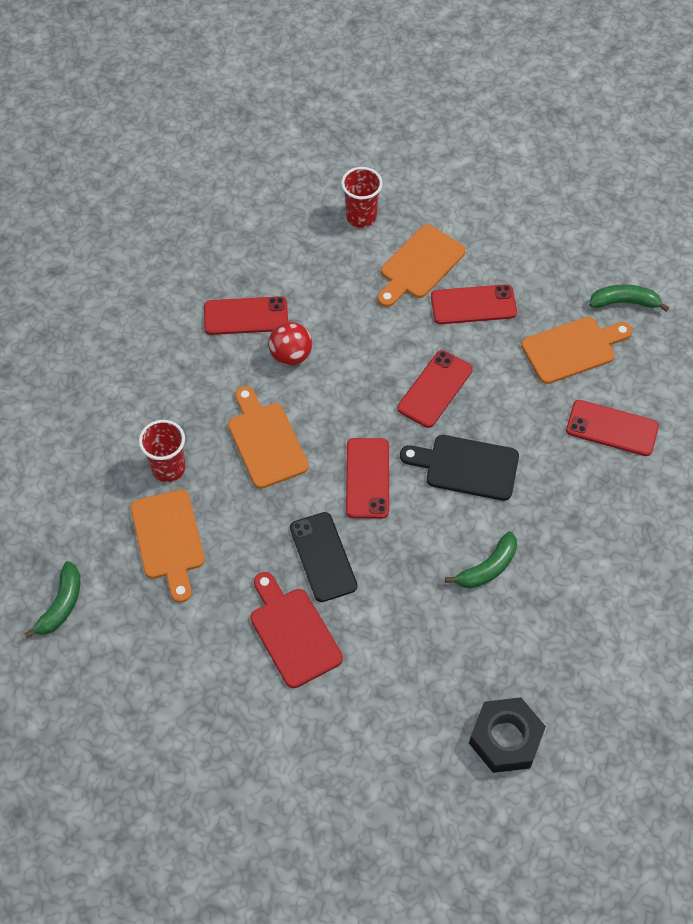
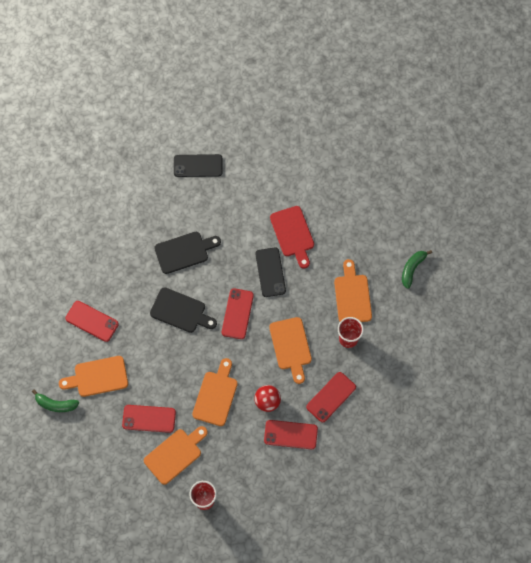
camera: 170 degrees left, 10 degrees up
red phone [398,350,473,428] -> red phone moved to [306,372,356,422]
green banana [445,532,517,589] -> black cutting board [154,232,221,274]
black nut [469,697,546,773] -> black phone [174,154,223,177]
none -> orange cutting board [192,358,238,426]

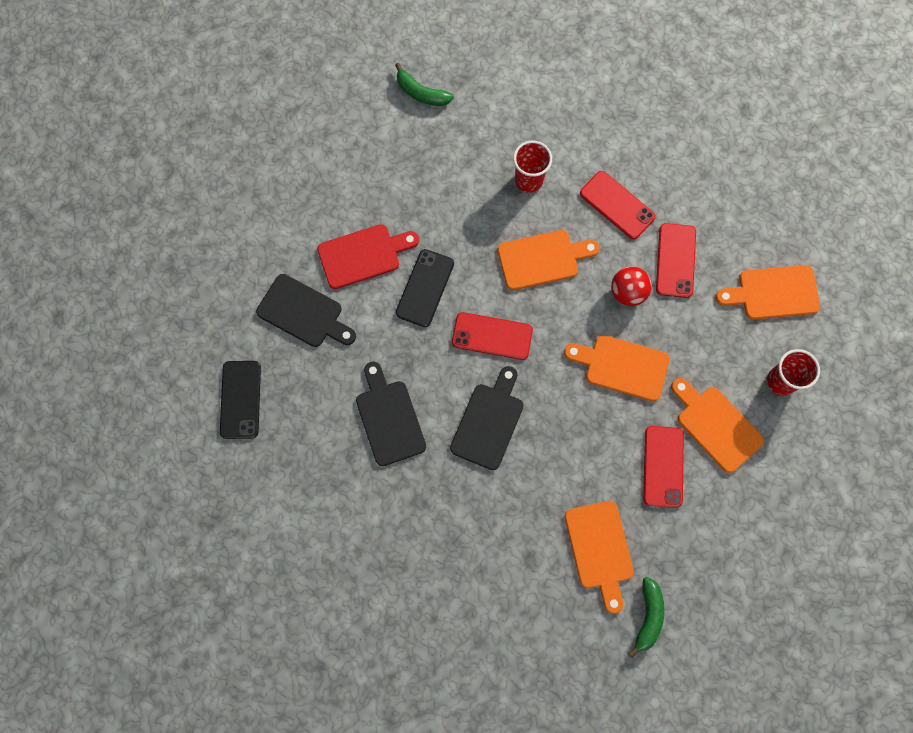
camera: 90 degrees left, 5 degrees up
red phone [65,301,119,342] -> none
black phone [255,247,286,297] -> black phone turned 60 degrees counterclockwise [396,249,454,327]
orange cutting board [334,259,372,322] -> orange cutting board moved to [715,265,820,320]
none -> black cutting board [256,274,356,347]

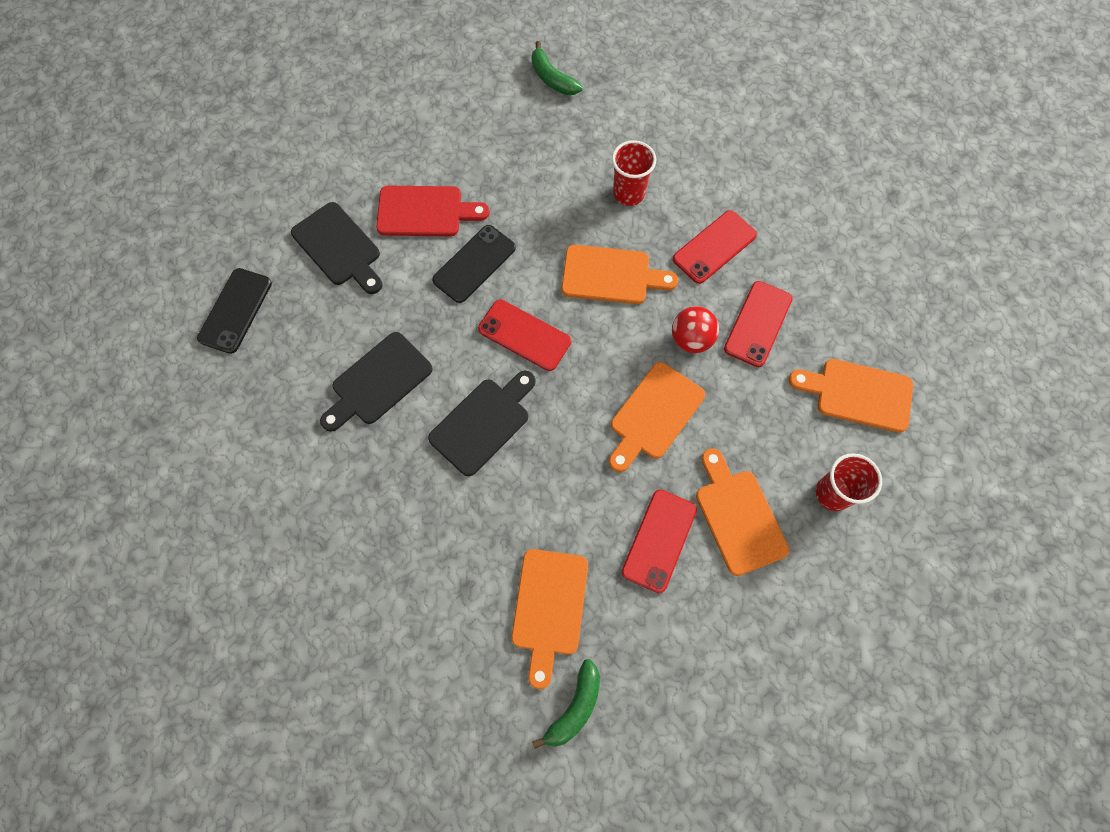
camera: 20 degrees right, 5 degrees down
black cutting board [356,362,426,466] -> black cutting board turned 135 degrees counterclockwise [320,332,433,432]
orange cutting board [564,335,670,401] -> orange cutting board turned 90 degrees counterclockwise [609,362,705,472]
red phone [580,171,656,239] -> red phone turned 75 degrees clockwise [673,210,757,284]

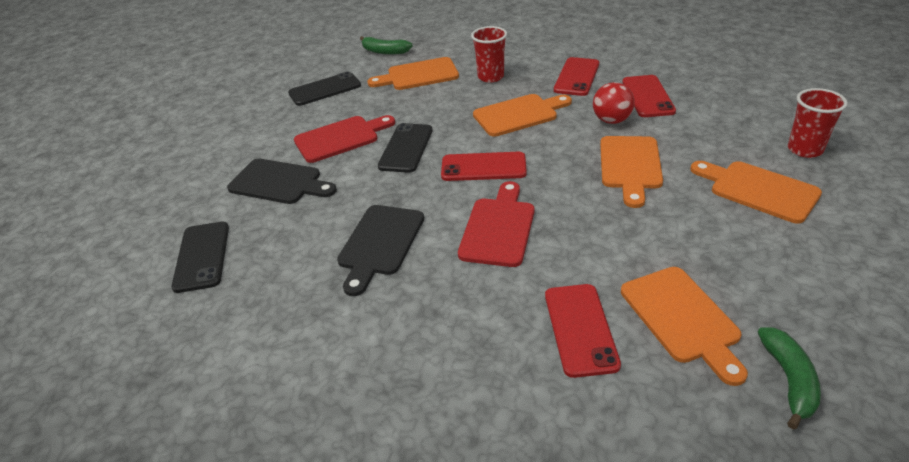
camera: 25 degrees left, 30 degrees down
black cutting board [428,370,536,476] -> red cutting board [458,181,534,267]
red phone [622,489,697,593] -> red phone moved to [545,284,621,378]
orange cutting board [789,359,913,433] -> orange cutting board moved to [367,57,459,90]
none -> black phone [288,72,361,106]

